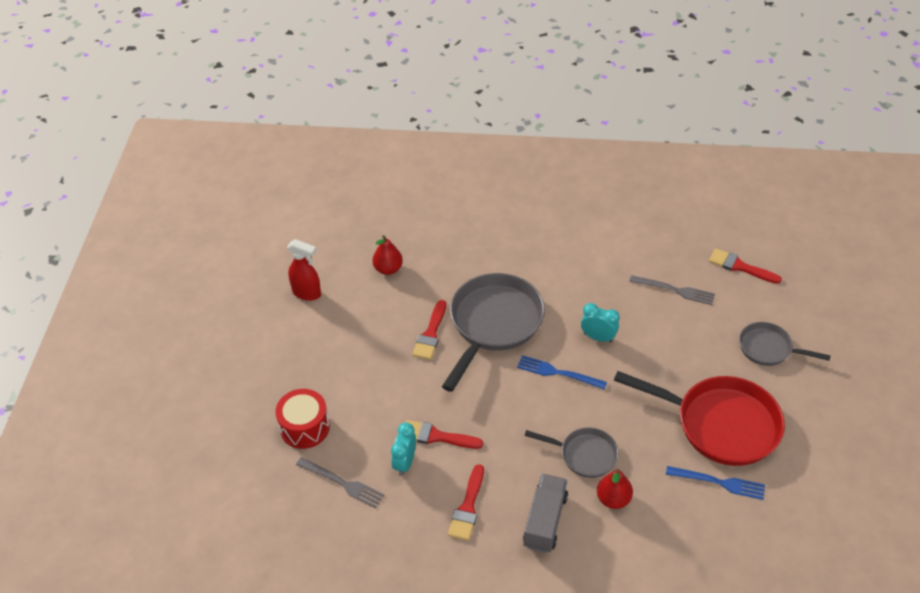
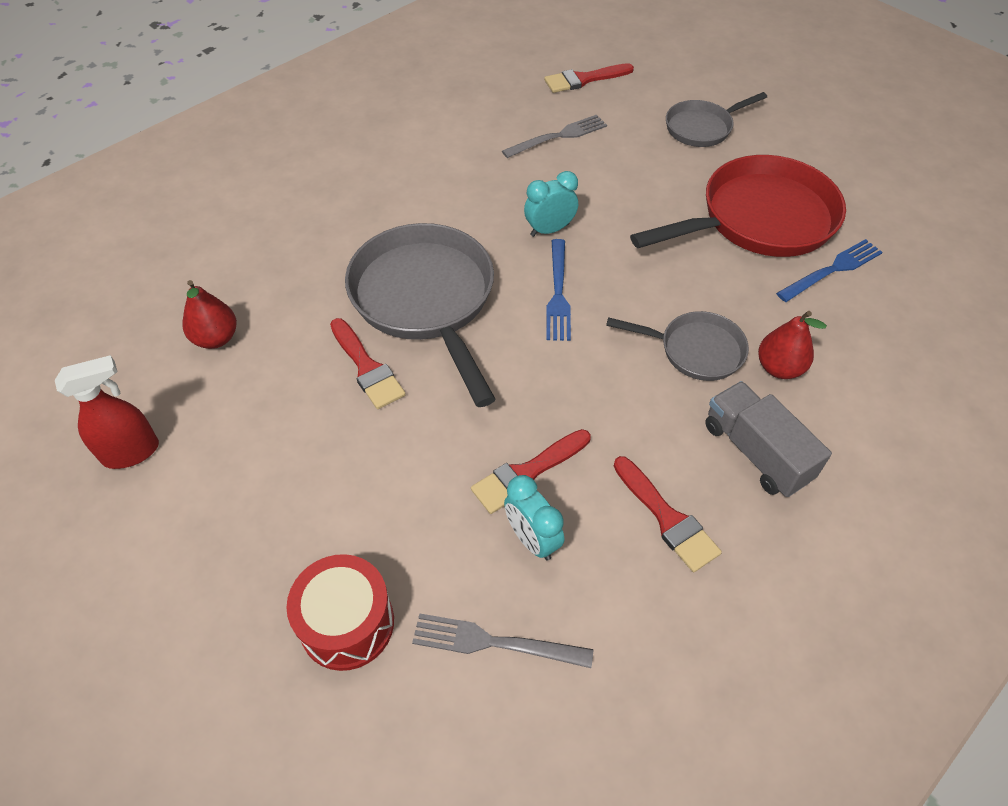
camera: 50 degrees left, 5 degrees up
grey fork [296,457,384,508] -> grey fork turned 150 degrees counterclockwise [412,613,593,668]
blue fork [517,355,607,389] -> blue fork turned 60 degrees counterclockwise [546,239,571,341]
grey pan [524,428,619,478] -> grey pan turned 45 degrees clockwise [606,311,749,381]

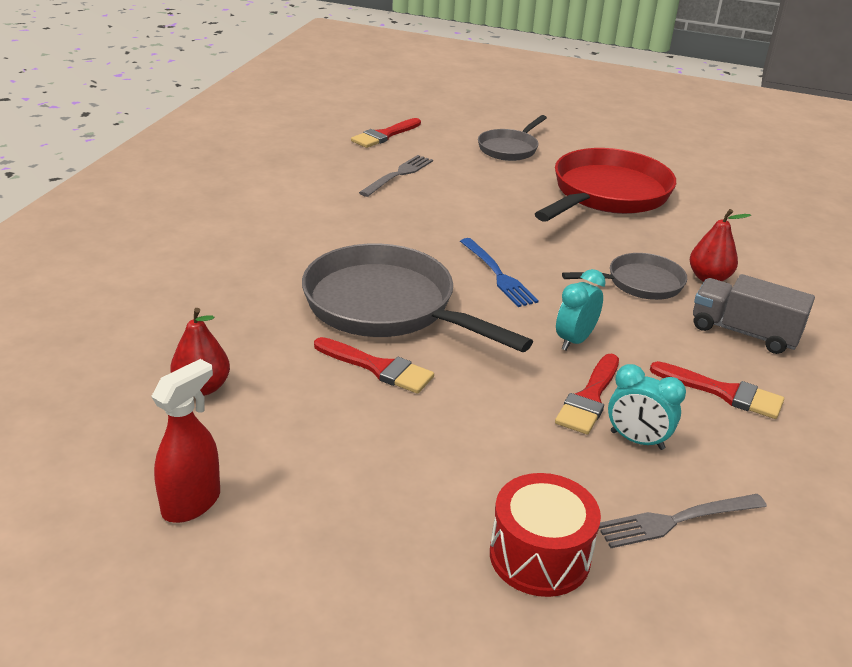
camera: 30 degrees left, 20 degrees down
turquoise clock [524,171,578,237] -> turquoise clock moved to [556,269,606,351]
blue fork [776,239,883,302] -> none

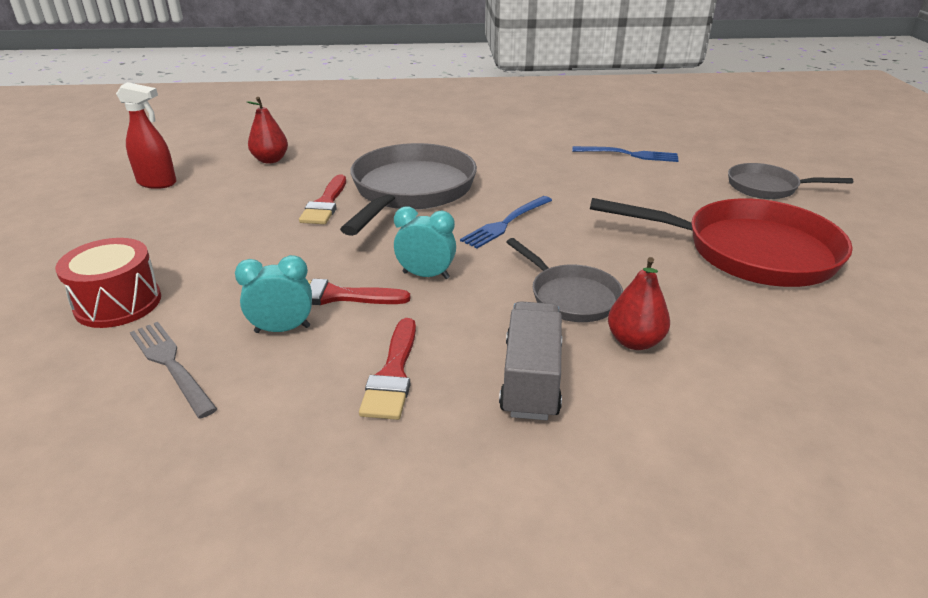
camera: 70 degrees right, 0 degrees up
red brush [351,118,421,148] -> none
grey fork [359,155,433,197] -> blue fork [572,146,679,162]
turquoise clock [608,364,686,450] -> turquoise clock turned 75 degrees clockwise [235,255,312,333]

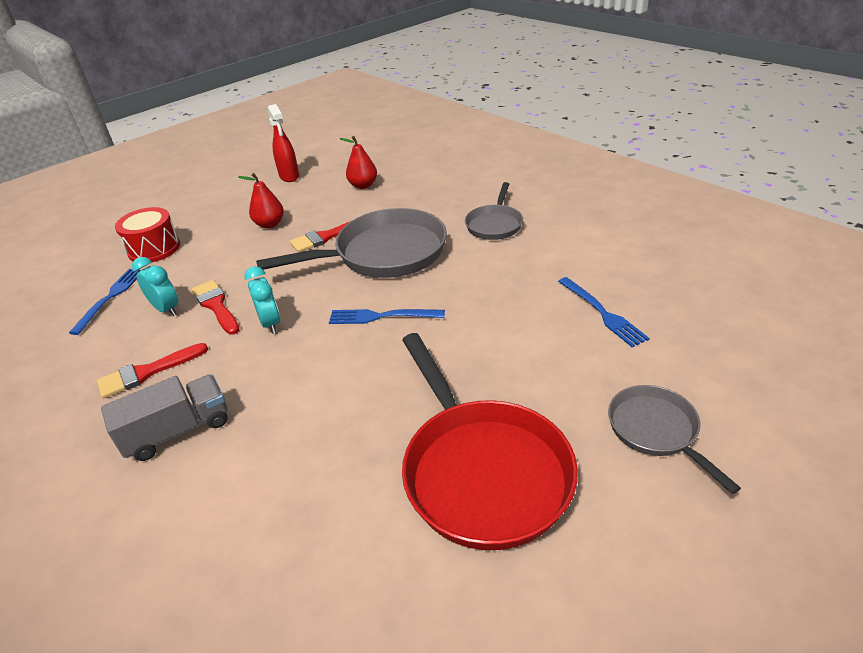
camera: 55 degrees right, 5 degrees up
grey fork [130,322,217,419] -> blue fork [69,269,140,335]
grey pan [506,238,623,322] -> grey pan moved to [465,182,523,240]
red pear [608,257,670,350] -> red pear moved to [239,173,284,228]

